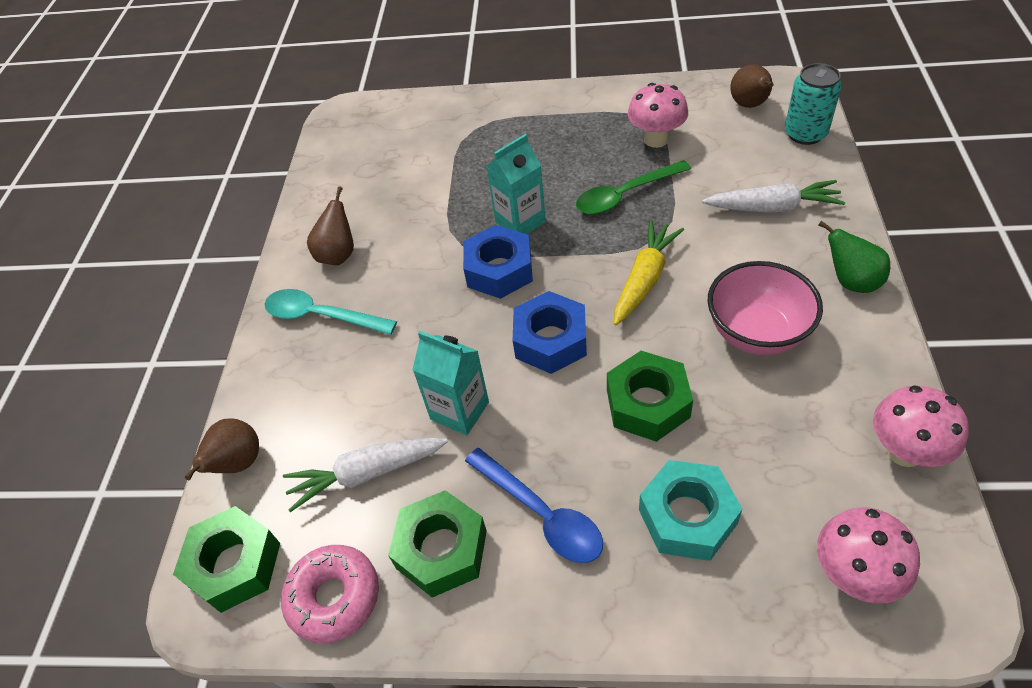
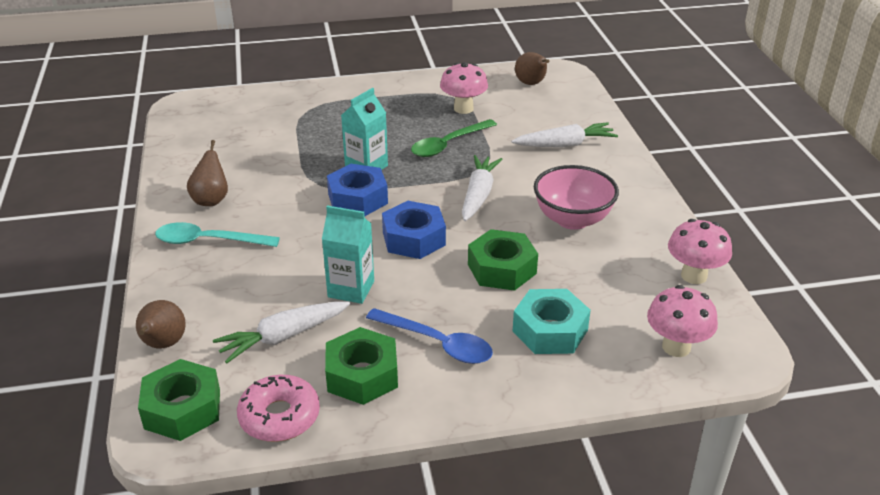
camera: 20 degrees left, 15 degrees down
yellow carrot [614,220,684,325] -> white carrot [462,155,502,221]
turquoise can [785,63,842,145] -> none
green pear [818,221,890,293] -> none

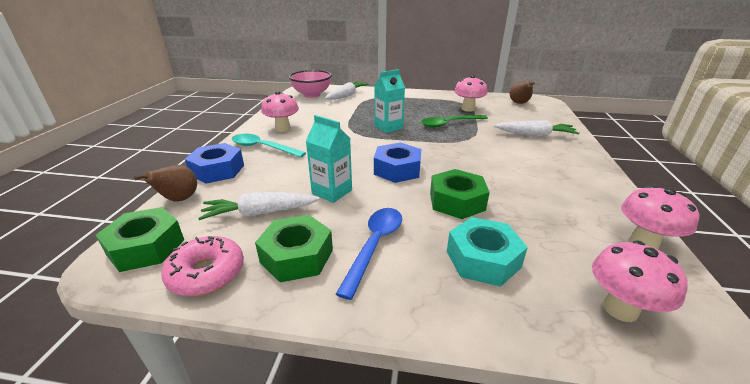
camera: 20 degrees right, 5 degrees down
brown pear [187,140,228,206] -> pink mushroom [261,91,299,132]
blue nut [327,164,388,216] -> blue nut moved to [185,143,244,184]
blue spoon [366,308,493,364] -> blue spoon turned 120 degrees counterclockwise [336,208,402,300]
white carrot [462,155,502,221] -> white carrot moved to [325,82,369,100]
pink bowl [534,165,619,230] -> pink bowl moved to [289,70,332,98]

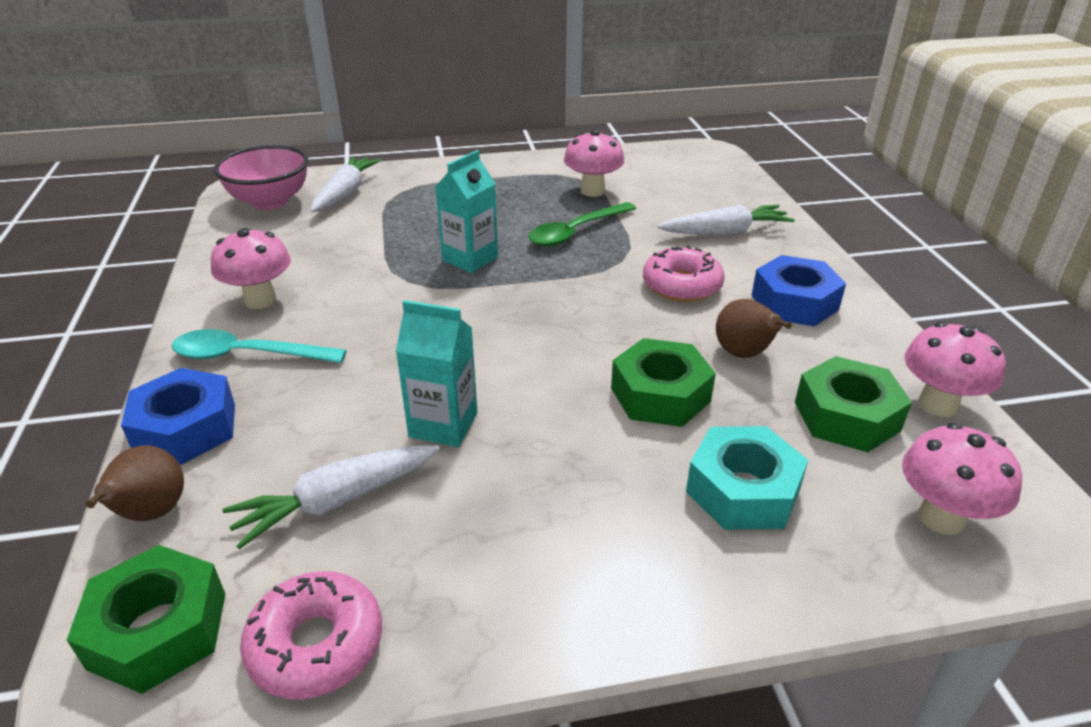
camera: 20 degrees left, 5 degrees up
green nut [255,215,333,282] -> green nut moved to [795,356,912,452]
blue spoon [336,208,402,300] -> none
blue nut [374,142,421,183] -> blue nut moved to [751,255,846,327]
brown pear [510,82,535,104] -> brown pear moved to [716,299,792,358]
none -> pink donut [643,246,725,302]

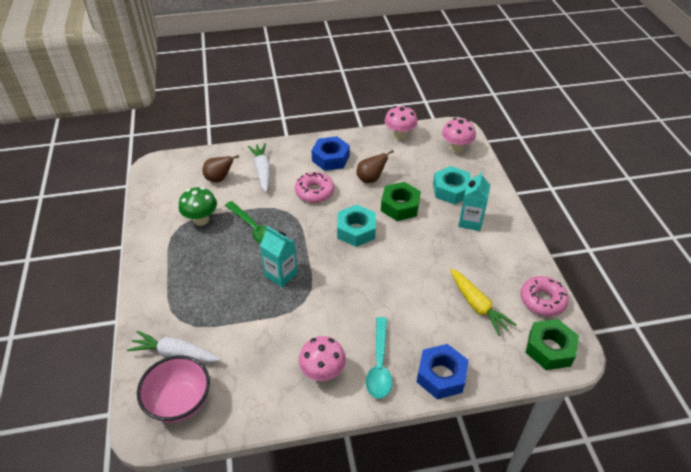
camera: 90 degrees left, 10 degrees up
brown pear [85,445,184,521] -> brown pear moved to [203,155,239,182]
white carrot [222,445,440,549] -> yellow carrot [450,269,516,336]
turquoise carton [395,300,477,447] -> turquoise carton moved to [458,171,490,231]
pink mushroom [564,130,624,197] -> green mushroom [179,187,217,226]
green nut [795,356,912,452] -> none
none -> turquoise nut [337,205,376,247]

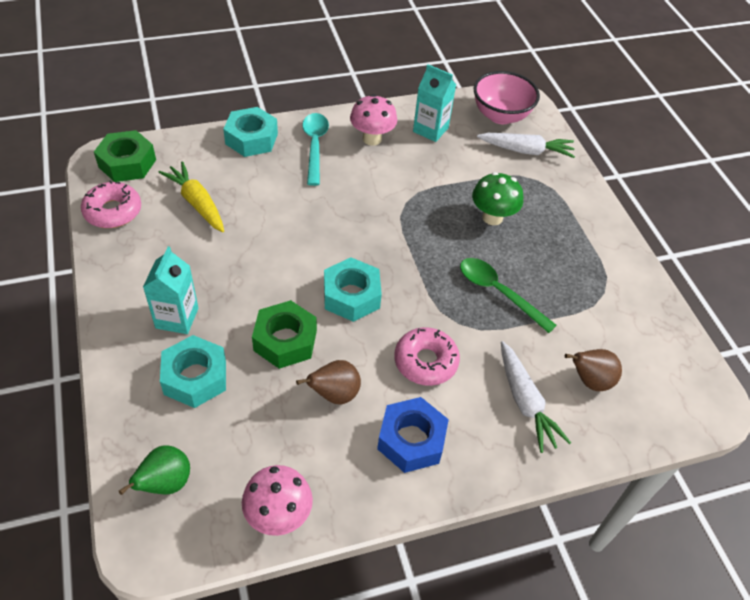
camera: 170 degrees right, 5 degrees up
green mushroom [179,187,217,226] -> green mushroom moved to [472,172,523,225]
turquoise carton [260,226,298,287] -> turquoise carton moved to [413,64,456,142]
blue nut [417,344,469,399] -> turquoise nut [223,107,278,157]
pink mushroom [442,118,476,153] -> green pear [119,445,190,495]

